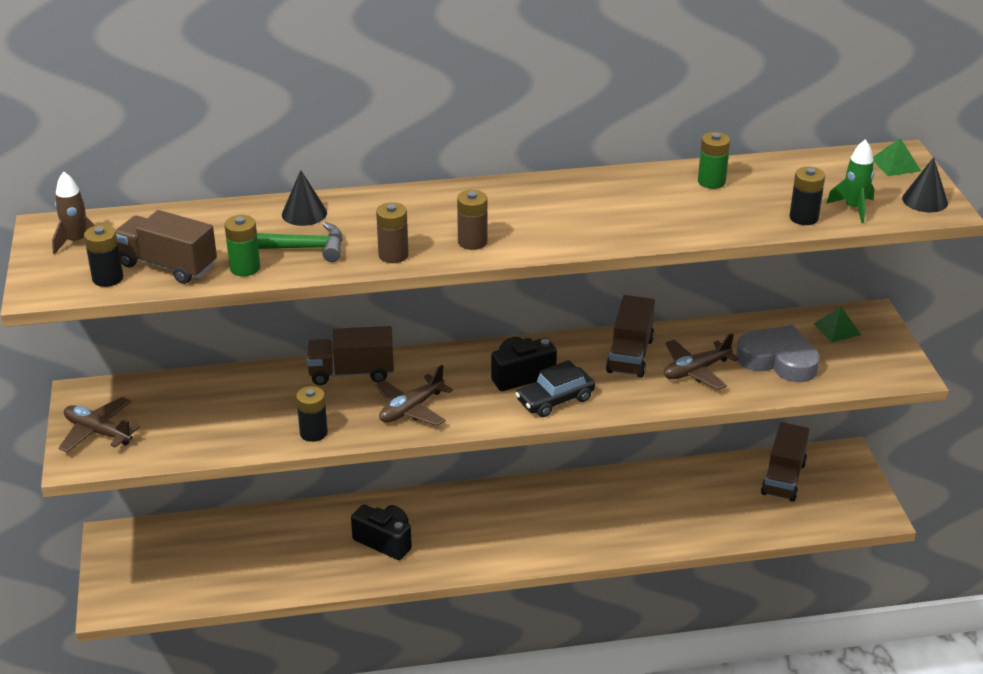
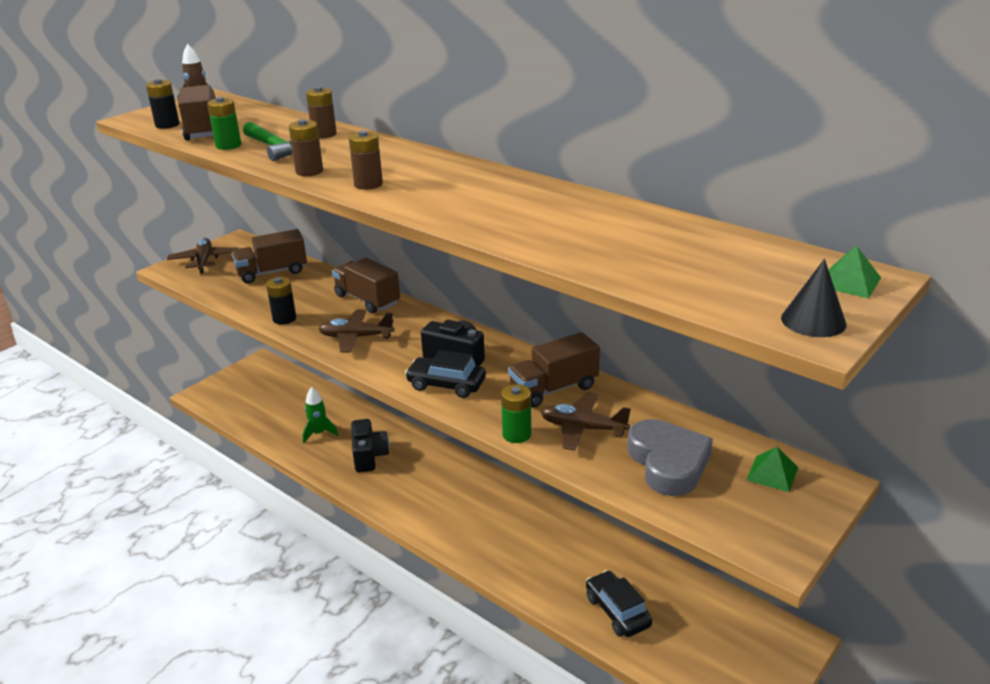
camera: 50 degrees right, 5 degrees down
black cone [282,170,327,226] -> brown battery [306,87,337,139]
green battery [698,132,730,189] -> green battery moved to [501,384,531,443]
brown truck [761,422,809,502] -> brown truck moved to [232,229,307,283]
black battery [790,166,825,225] -> none
green rocket [826,139,875,223] -> green rocket moved to [302,387,339,444]
none -> black car [586,570,652,637]

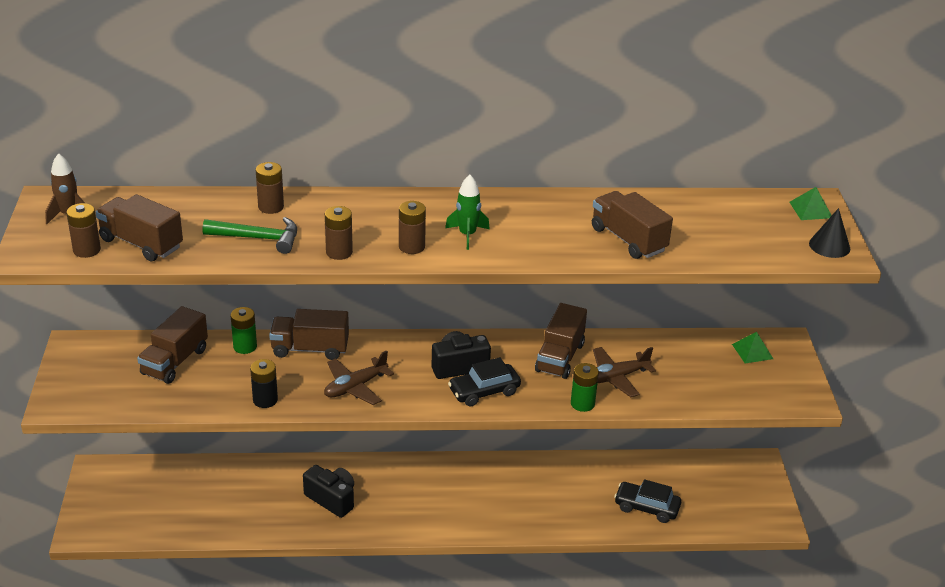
camera: 45 degrees left, 5 degrees up
black battery [146,79,180,129] -> brown battery [66,203,101,258]
brown plane [167,238,239,273] -> none
green battery [207,97,241,150] -> green battery moved to [230,307,257,354]
green rocket [302,387,339,444] -> green rocket moved to [445,175,490,250]
grey heart [627,419,713,496] -> none
none -> brown truck [592,191,673,259]

